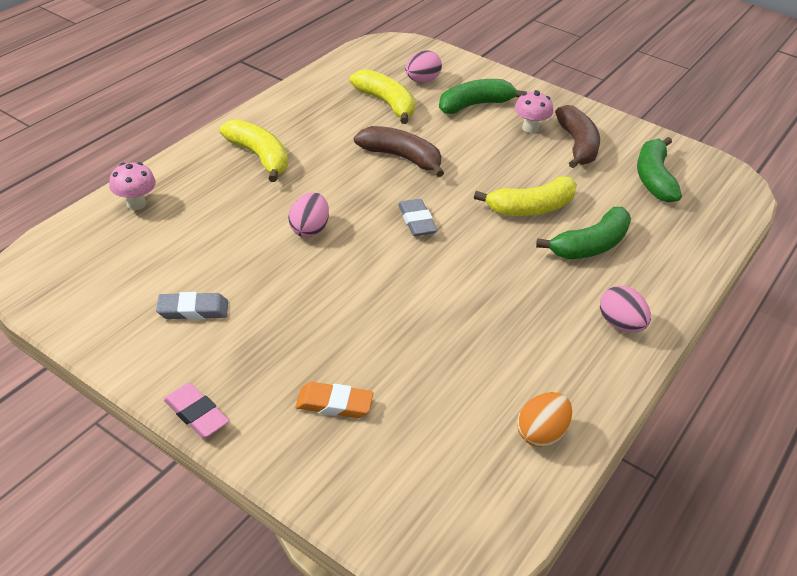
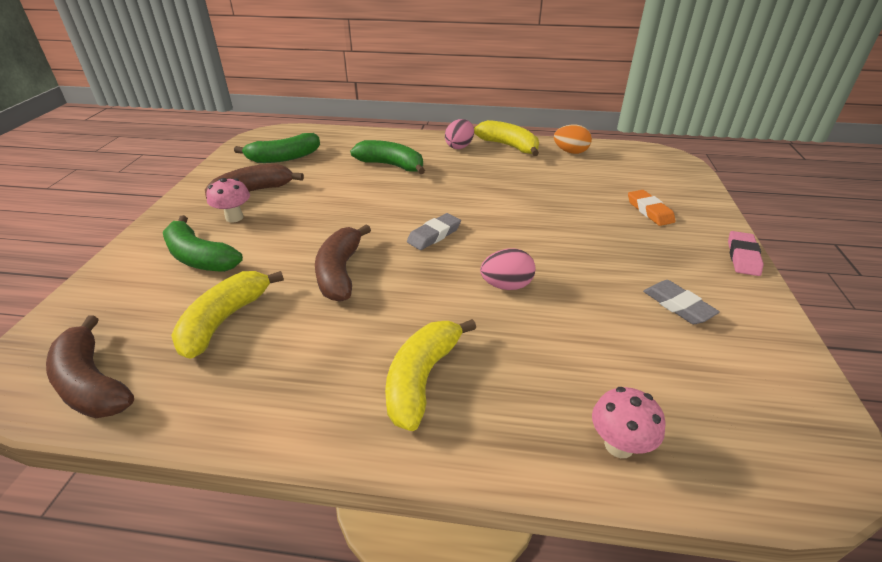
camera: 115 degrees left, 5 degrees down
pink egg [405,50,442,82] -> none
yellow banana [474,176,577,216] -> yellow banana moved to [474,120,539,156]
none -> brown banana [46,315,134,418]

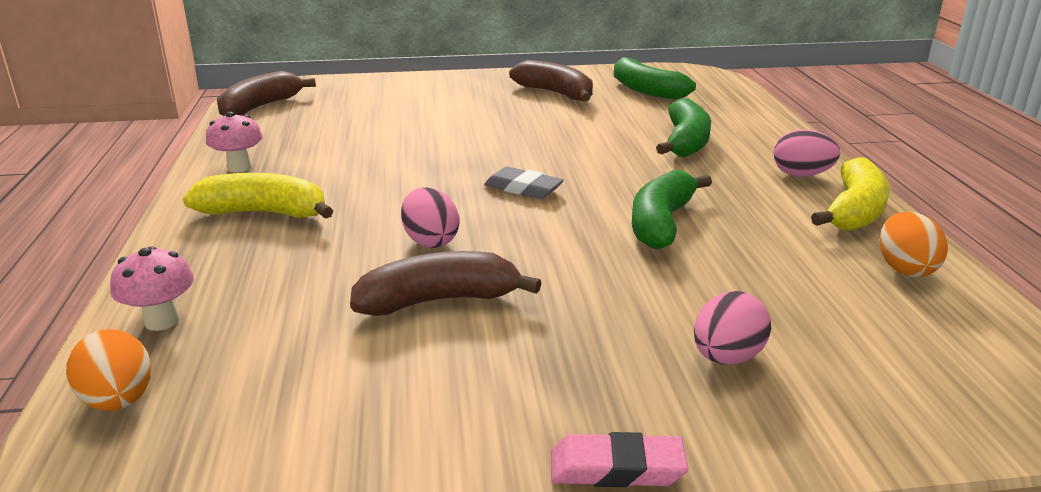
camera: 75 degrees right, 10 degrees down
green banana [163,215,243,272] -> green banana moved to [632,170,712,250]
yellow banana [171,271,284,359] -> none
pink mushroom [206,178,250,223] -> pink mushroom moved to [206,112,263,173]
brown banana [315,224,371,302] -> brown banana moved to [350,251,541,316]
orange eraser [628,190,676,226] -> pink egg [694,291,771,364]
grey eraser [643,280,720,324] -> none
none -> orange egg [66,329,151,411]

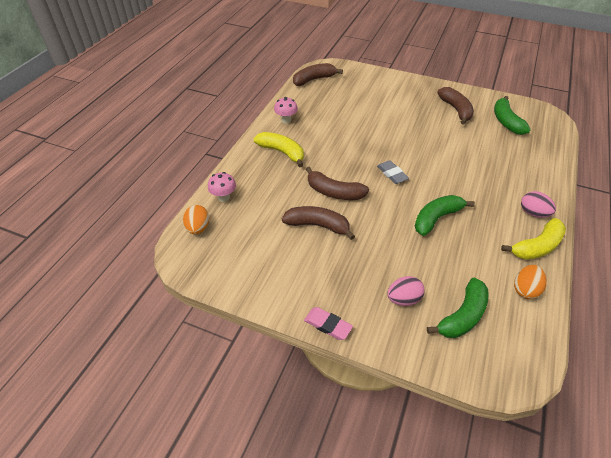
camera: 30 degrees right, 20 degrees up
pink egg [401,187,459,248] -> brown banana [306,167,369,200]
green banana [656,98,711,157] -> green banana moved to [427,277,489,338]

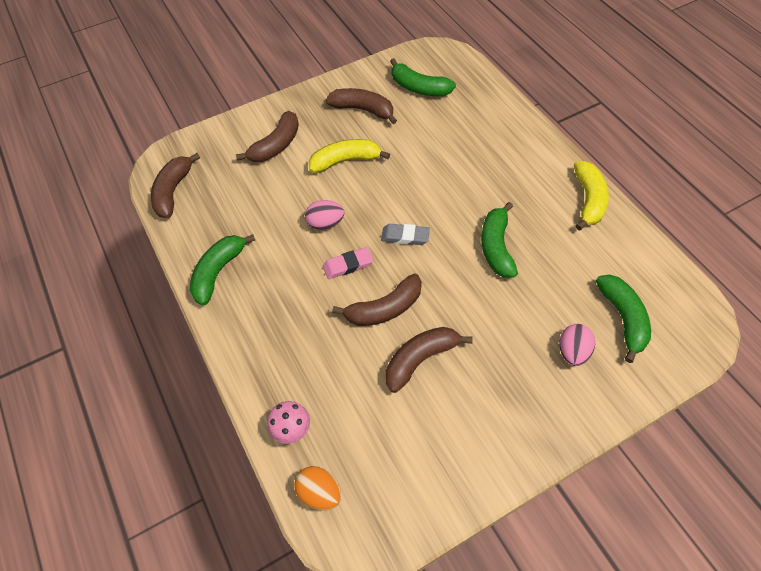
camera: 50 degrees left, 10 degrees up
yellow banana [254,132,304,167] -> yellow banana moved to [309,139,390,173]
pink mushroom [274,97,298,123] -> green banana [190,234,255,305]
pink eraser [304,307,353,340] -> pink eraser moved to [323,247,373,279]
orange egg [514,265,546,299] -> none
pink egg [521,191,556,218] -> pink egg moved to [305,200,344,230]
none -> brown banana [236,111,299,162]

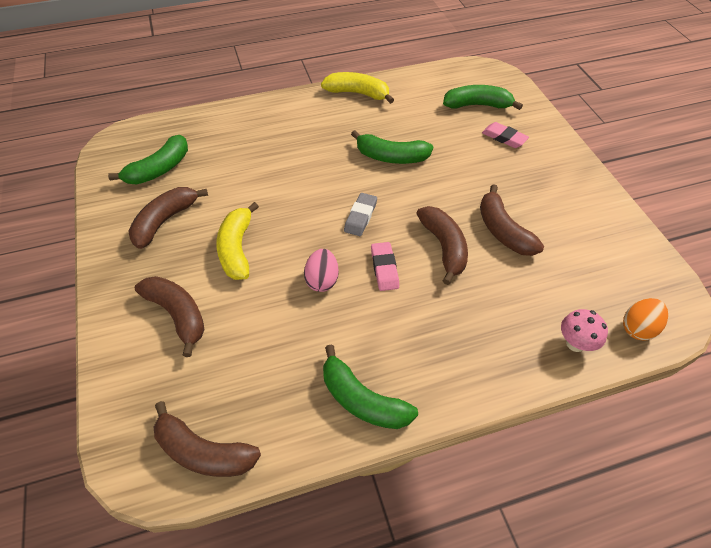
camera: 80 degrees left, 5 degrees down
pink egg [559,324,595,366] -> pink eraser [482,122,529,148]

